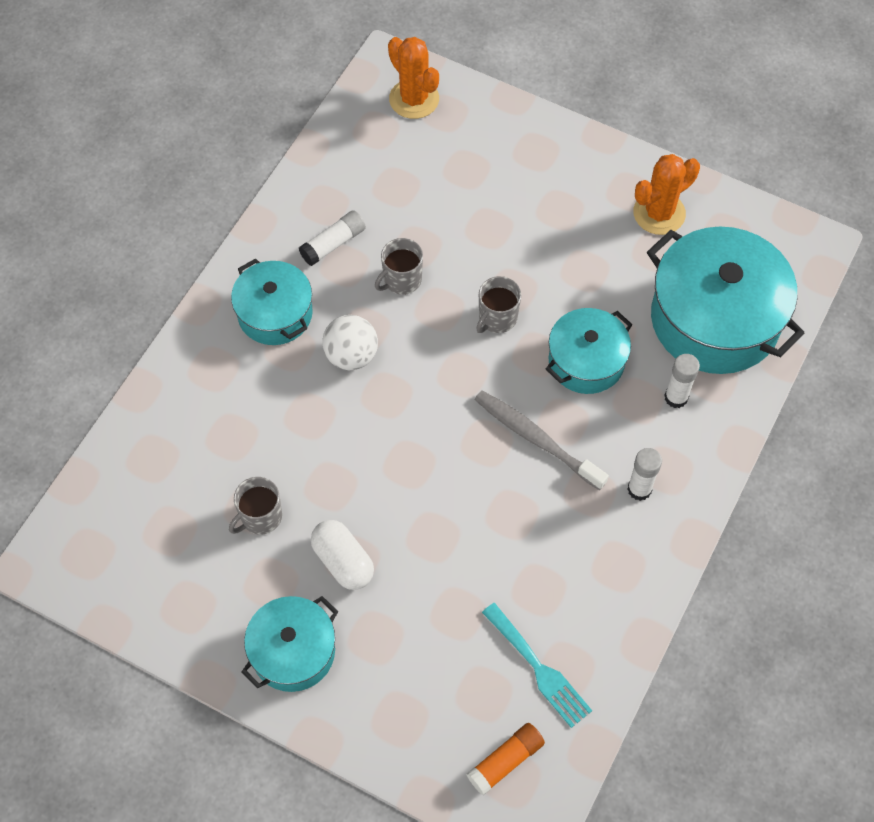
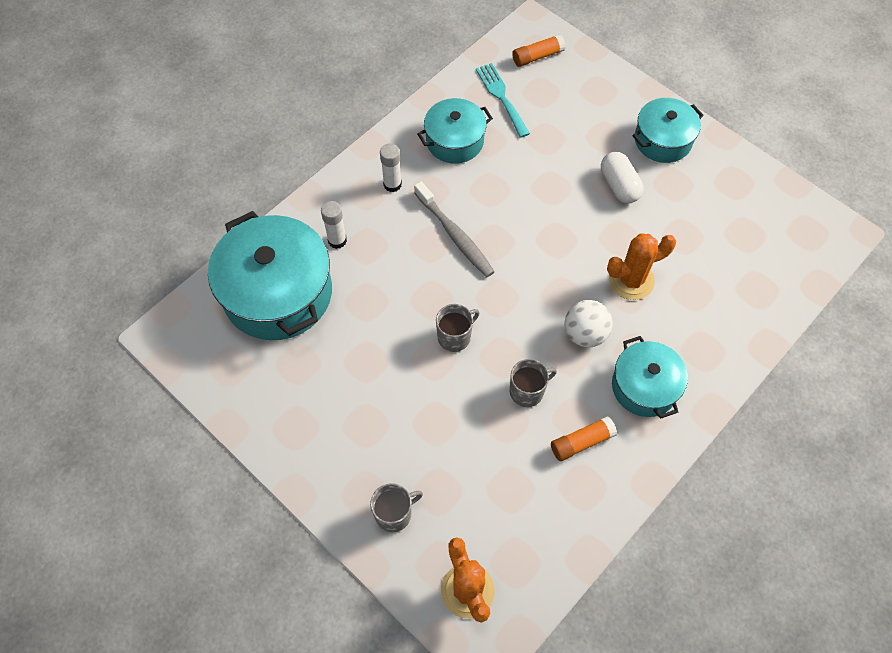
camera: 165 degrees left, 0 degrees up
grey mug [229,477,282,535] -> grey mug moved to [370,483,423,532]
white glue stick [299,210,366,266] -> orange glue stick [551,416,617,461]
turquoise pot [546,308,632,394] -> turquoise pot moved to [417,98,493,164]
orange cactus [633,154,700,235] -> orange cactus moved to [607,234,676,300]

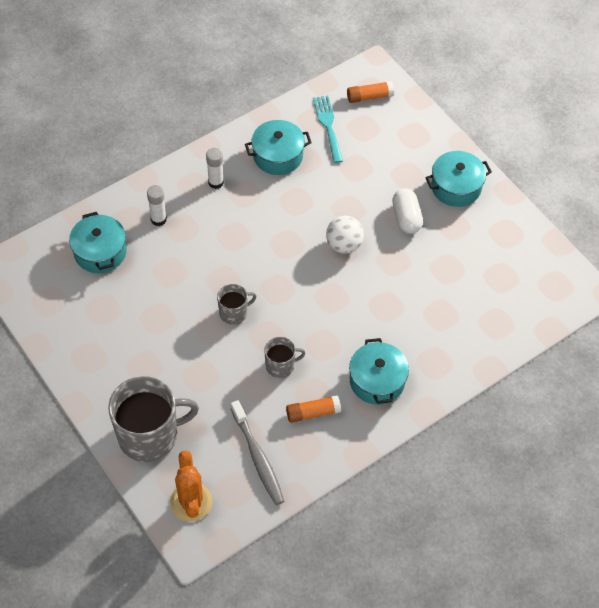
camera: 10 degrees right, 5 degrees down
turquoise pot [208,211,332,340] -> turquoise pot [69,212,127,273], size x0.58
grey mug [370,483,423,532] -> grey mug [108,376,199,462], size x2.02
grey toothbrush [414,181,495,277] -> grey toothbrush moved to [231,400,284,505]
white ball [565,300,612,347] -> white ball moved to [326,216,364,254]
orange cactus [607,234,676,300] -> none

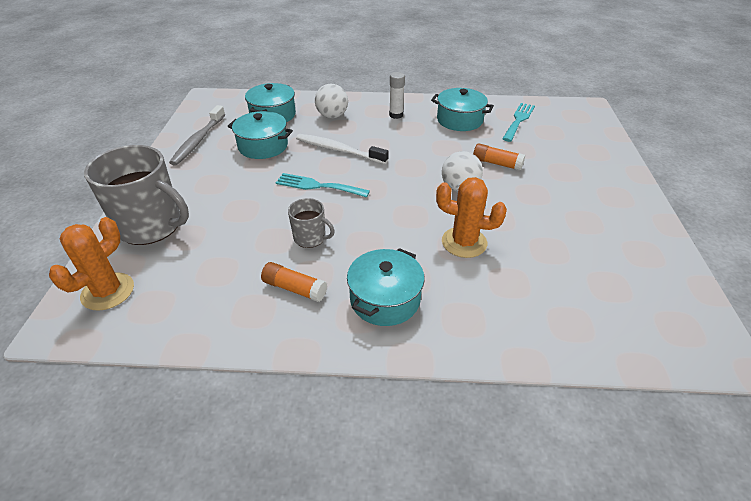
camera: 40 degrees right, 15 degrees down
white glue stick [147,185,167,226] -> white ball [315,84,348,118]
grey mug [217,284,257,325] -> turquoise fork [276,173,370,197]
grey toothbrush [231,400,284,505] -> grey toothbrush moved to [169,105,225,166]
orange glue stick [347,81,394,103] -> orange glue stick moved to [473,143,525,171]
white capsule [392,188,423,234] -> none
turquoise pot [425,151,492,207] -> turquoise pot moved to [228,111,293,159]
none -> white toothbrush [296,134,389,164]
none -> orange cactus [436,177,507,258]

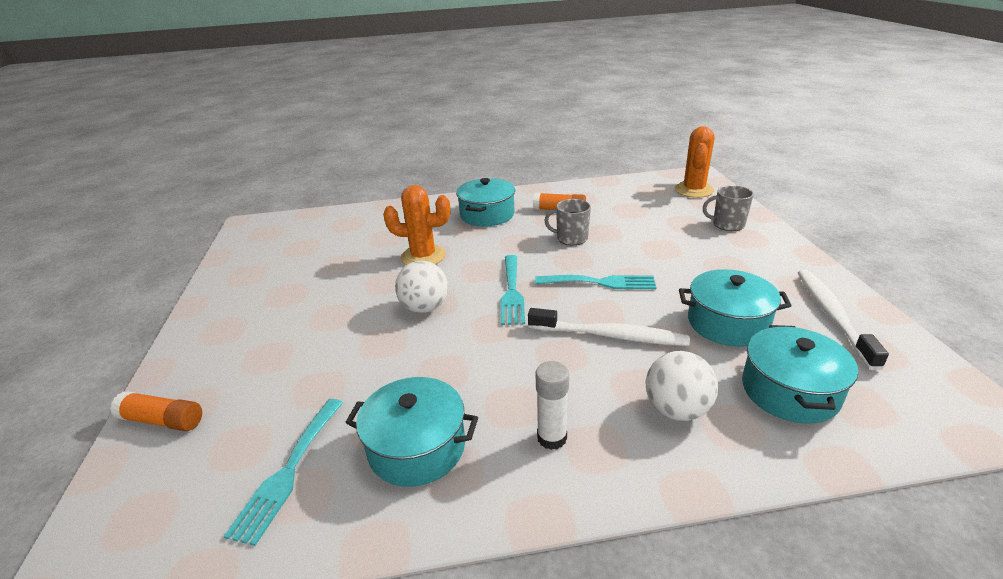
camera: 170 degrees right, 10 degrees down
grey mug [84,145,189,245] -> grey mug [703,185,754,231], size x0.50
grey toothbrush [169,105,225,166] -> white toothbrush [798,270,889,370]
orange glue stick [473,143,525,171] -> orange glue stick moved to [110,391,202,431]
none -> turquoise fork [501,255,525,325]

